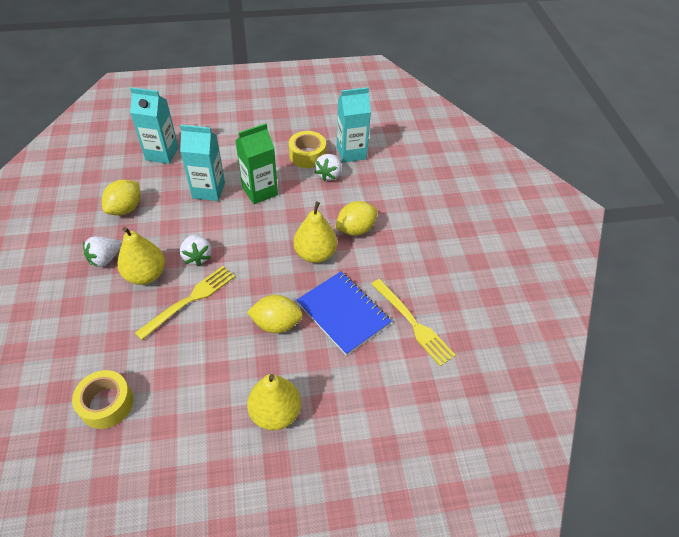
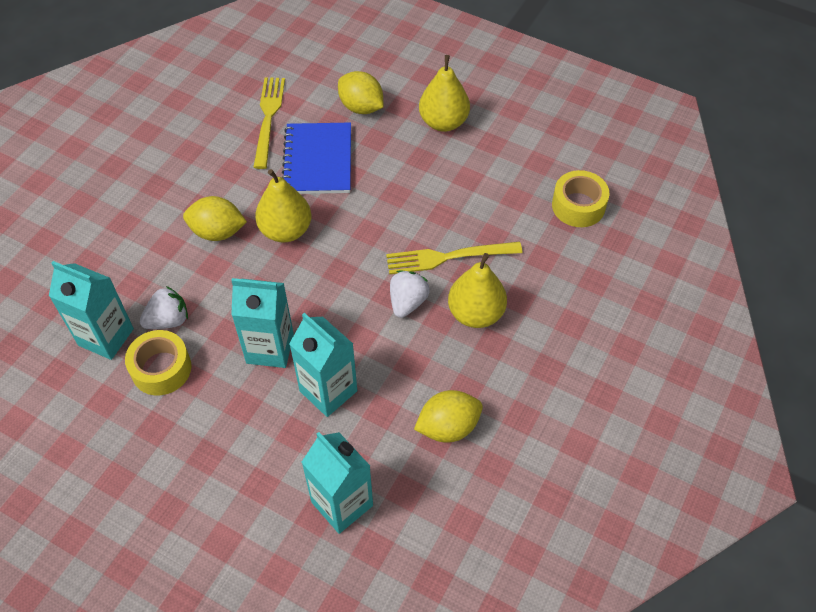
camera: 140 degrees left, 5 degrees up
white strawberry [83,236,121,267] -> none
green carton [235,123,278,204] -> turquoise carton [231,278,294,368]
yellow lemon [247,295,303,333] -> yellow lemon moved to [338,71,384,114]

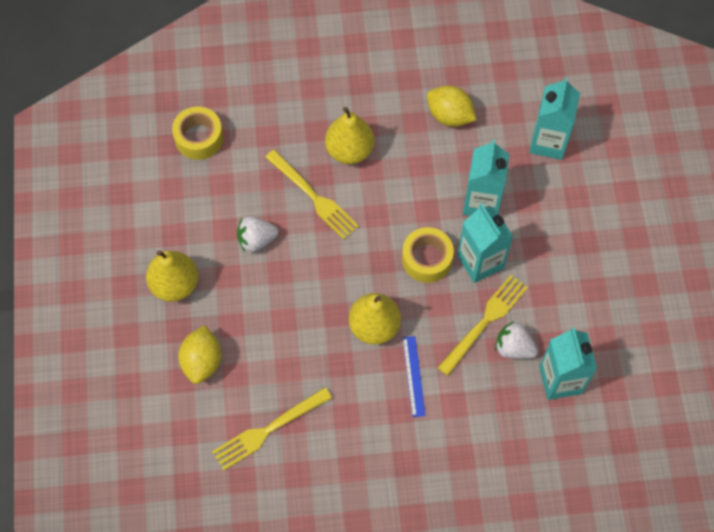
camera: 125 degrees left, 10 degrees up
yellow tape [125,330,192,395] -> yellow tape moved to [402,227,454,283]
yellow lemon [183,196,247,241] -> blue ruler [403,336,426,417]
blue notebook [282,122,351,194] -> none
white strawberry [390,271,430,318] -> white strawberry moved to [237,217,279,252]
none -> yellow fork [437,275,528,376]

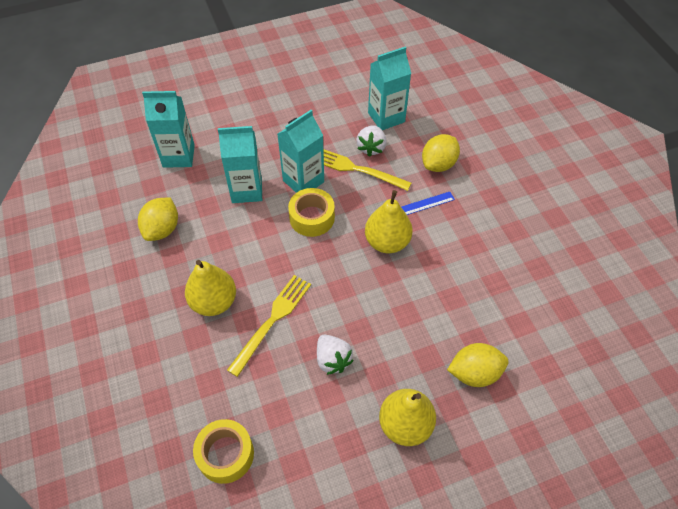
camera: 105 degrees left, 10 degrees down
yellow fork [212,387,332,471] -> none
none -> yellow lemon [422,134,460,172]

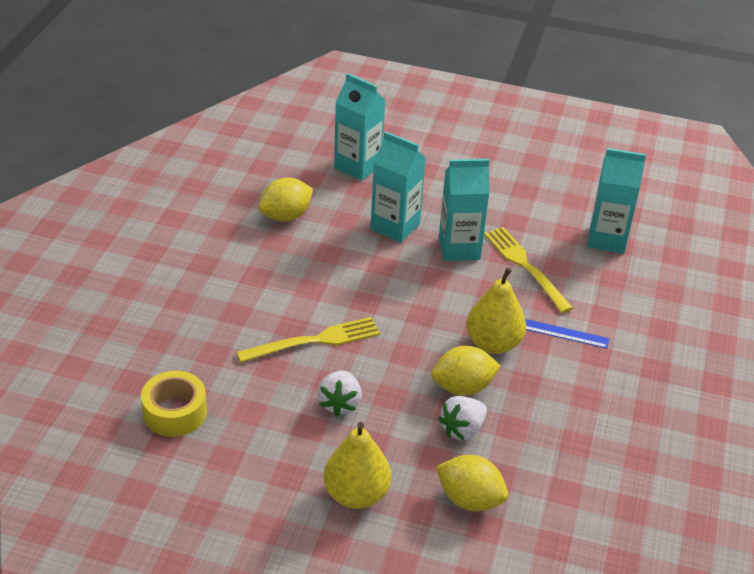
camera: 35 degrees right, 15 degrees down
yellow pear [185,260,236,316] -> none
yellow tape [288,188,335,237] -> none
white strawberry [356,125,387,157] -> white strawberry moved to [438,396,487,441]
yellow lemon [422,134,460,172] -> yellow lemon moved to [431,346,501,396]

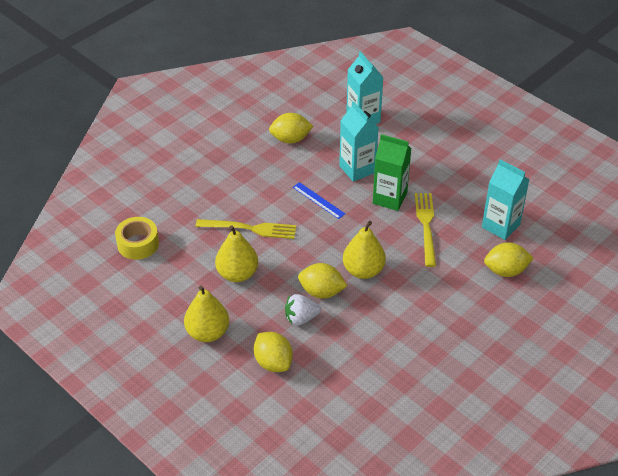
camera: 30 degrees right, 5 degrees up
white strawberry [317,371,362,416] -> yellow pear [215,225,258,282]
turquoise carton [439,159,490,261] -> green carton [373,134,411,211]
blue ruler [525,319,610,349] -> blue ruler moved to [293,182,345,219]
none -> yellow lemon [484,242,534,277]

